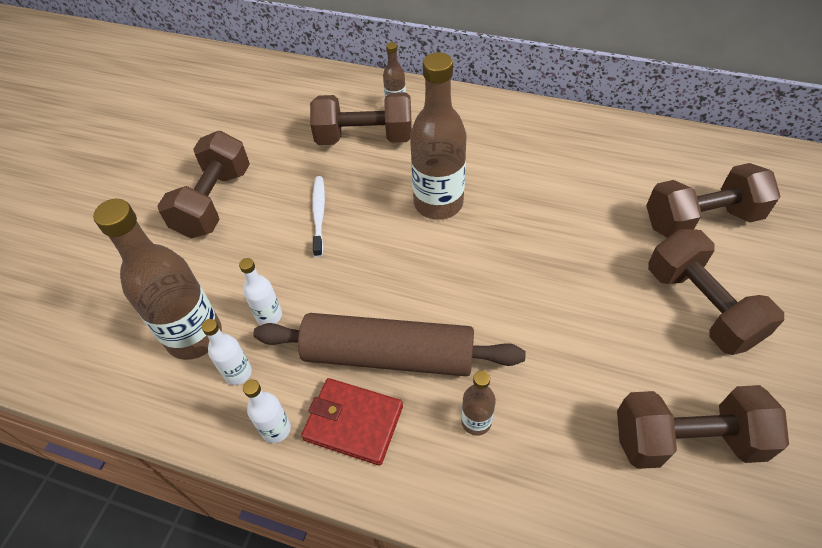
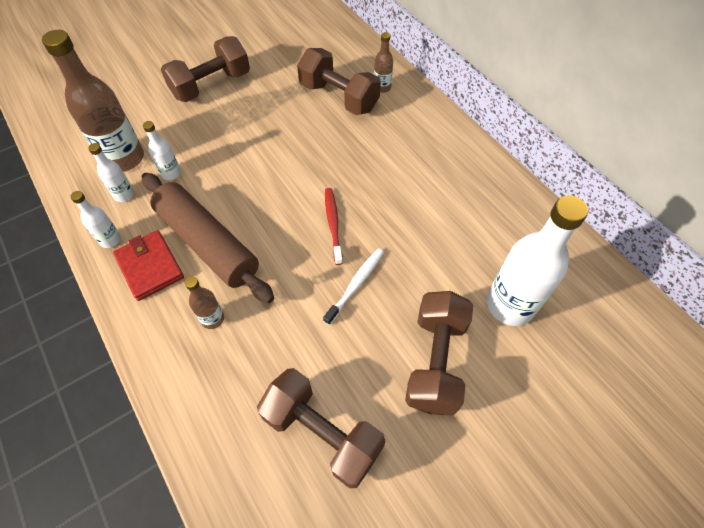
camera: 35 degrees right, 5 degrees up
white toothbrush [312,176,325,257] -> white toothbrush moved to [323,249,384,325]
brown bottle [410,52,466,220] -> none
brown dumbbell [646,163,781,238] -> white bottle [487,195,588,326]
none -> red toothbrush [325,188,343,265]

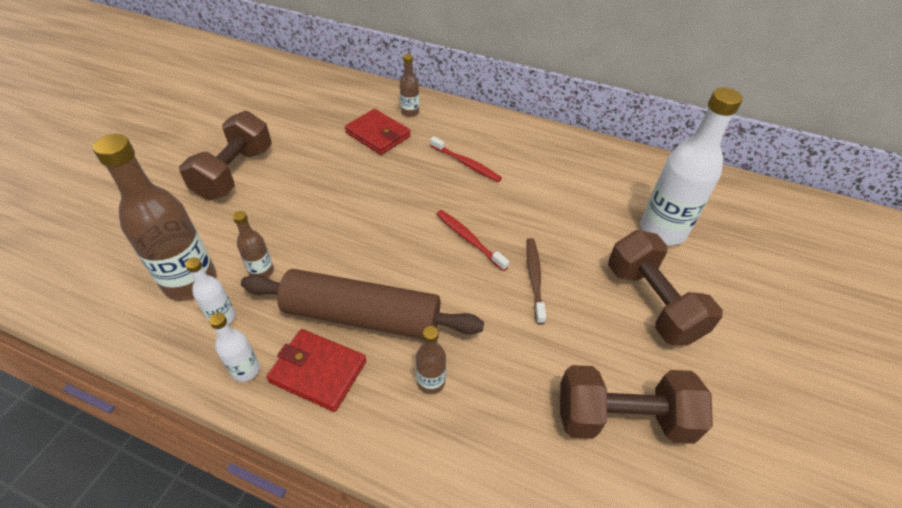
camera: 35 degrees left, 10 degrees down
white bottle [143,121,181,180] -> brown bottle [233,211,274,278]
brown dumbbell [297,48,381,115] -> red wallet [345,109,411,155]
white toothbrush [323,249,384,325] -> brown toothbrush [526,238,546,324]
none -> red toothbrush [430,137,502,182]

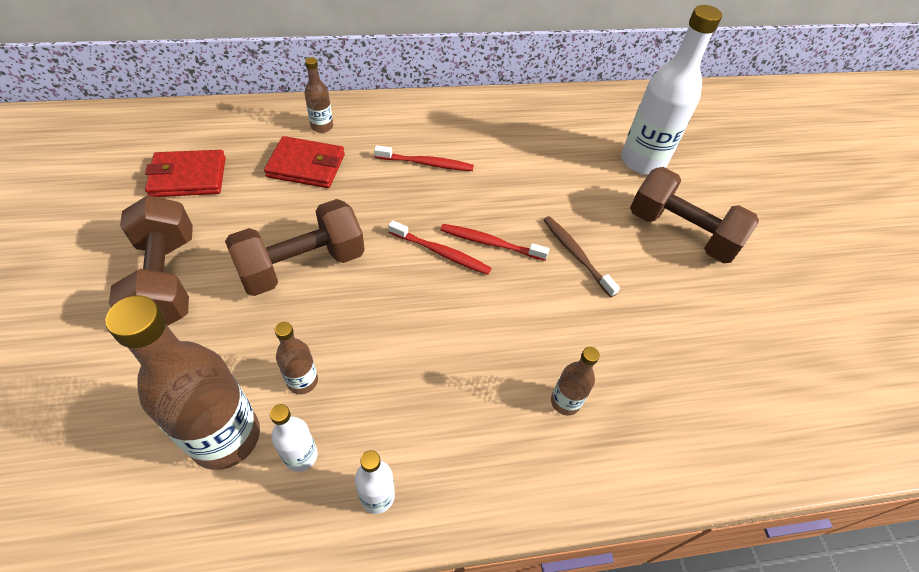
camera: 35 degrees left, 5 degrees up
brown rolling pin [241,269,484,339] -> none
red wallet [266,329,366,412] -> red wallet moved to [145,150,226,197]
brown dumbbell [560,365,713,444] -> brown dumbbell moved to [225,199,365,296]
none -> red toothbrush [388,220,492,275]

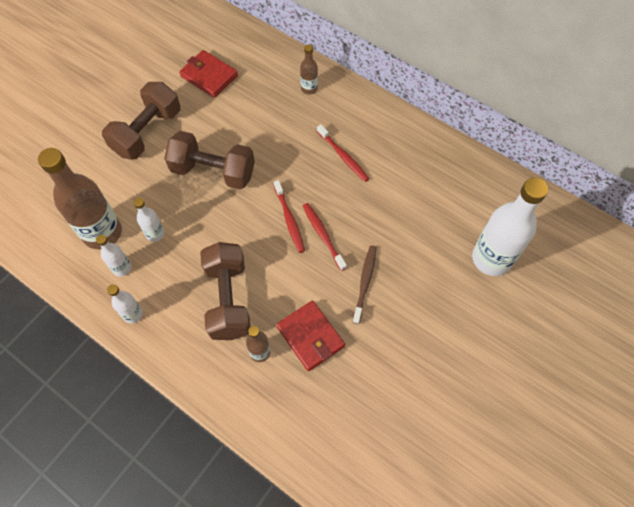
camera: 50 degrees right, 10 degrees up
red wallet [264,136,345,188] -> red wallet moved to [276,301,345,371]
brown bottle [275,322,318,394] -> white bottle [134,198,165,242]
brown dumbbell [630,167,759,263] -> brown dumbbell moved to [200,242,250,340]

